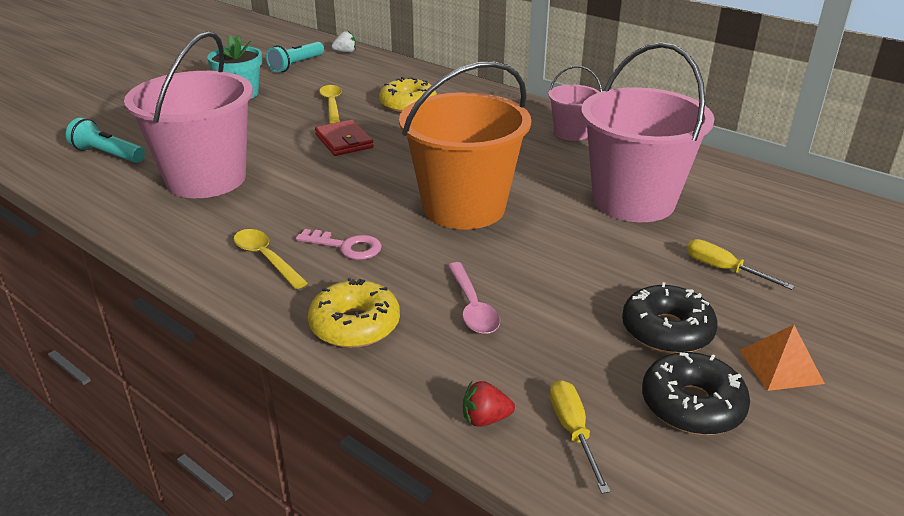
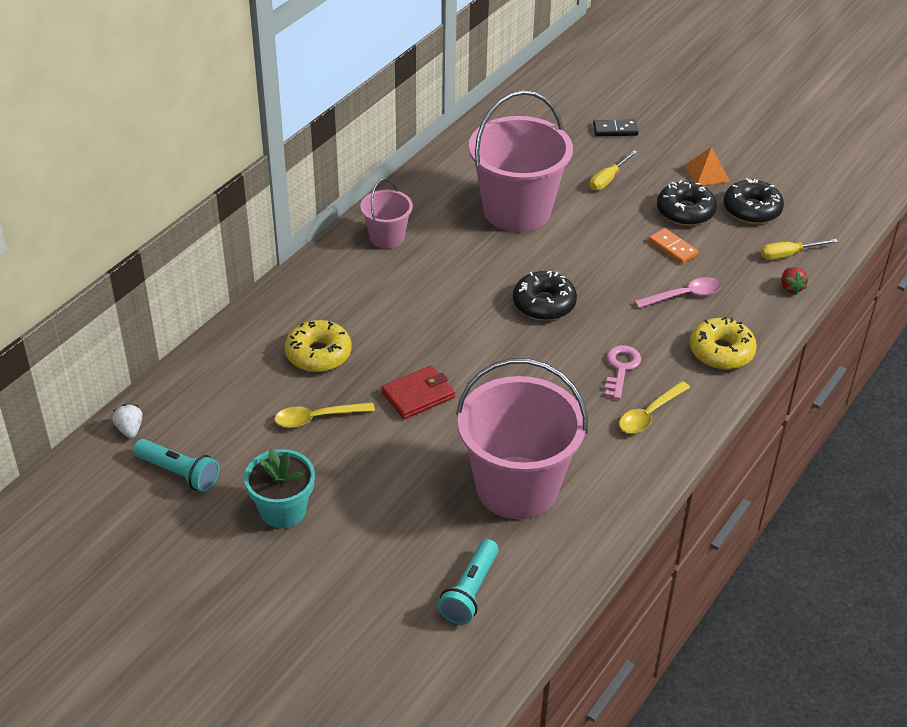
camera: 95 degrees left, 10 degrees up
orange bucket [399,61,531,229] -> black donut [513,271,577,321]
none -> black domino [593,120,638,136]
none -> orange domino [649,228,698,264]

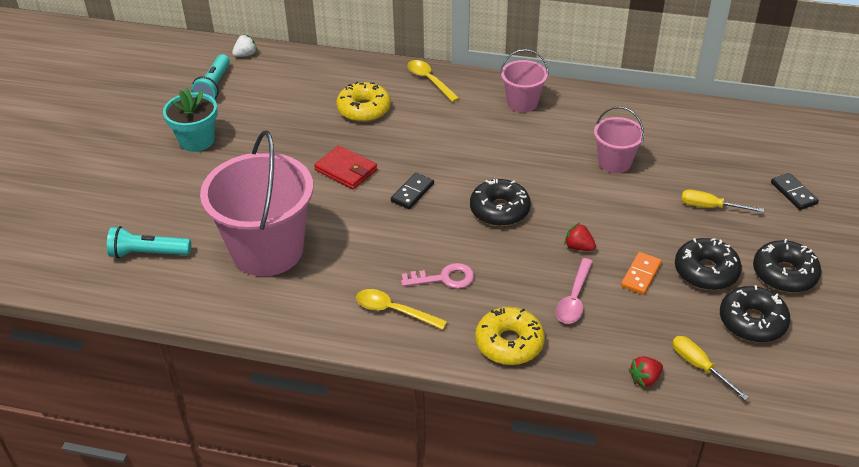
camera: 70 degrees right, 0 degrees up
yellow spoon [275,402,375,428] -> yellow spoon moved to [407,60,460,102]
pink bucket [469,90,573,232] -> pink bucket [594,106,645,173], size x0.50
pink spoon [634,277,722,308] -> pink spoon turned 60 degrees clockwise [556,258,593,324]
orange pyramid [684,147,730,185] -> black donut [753,239,821,293]
none -> black domino [391,173,434,209]
none -> red strawberry [564,223,596,251]

